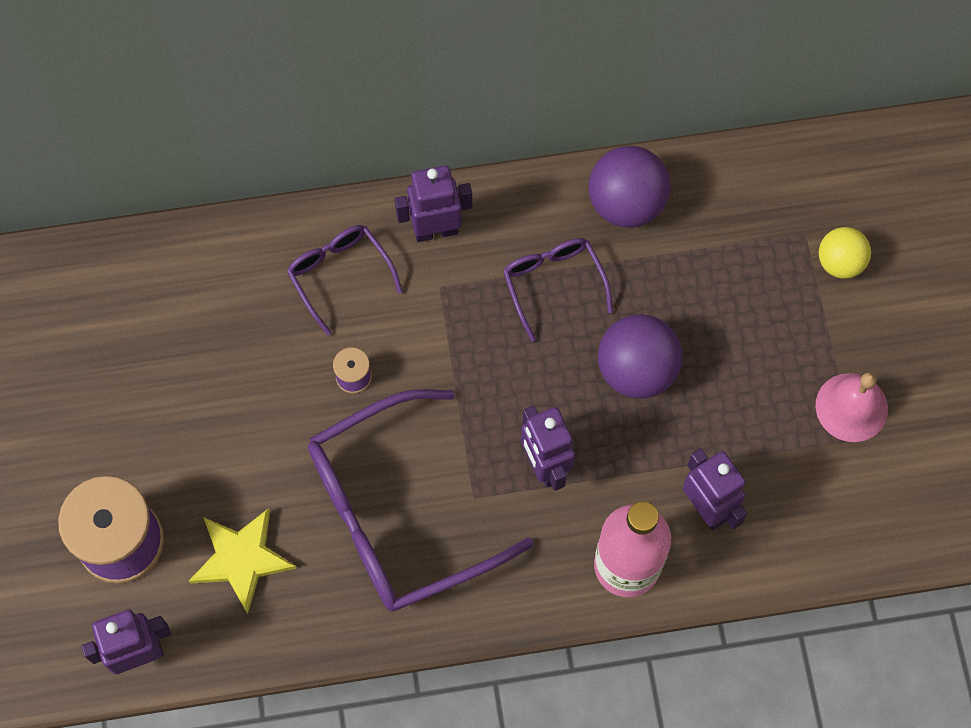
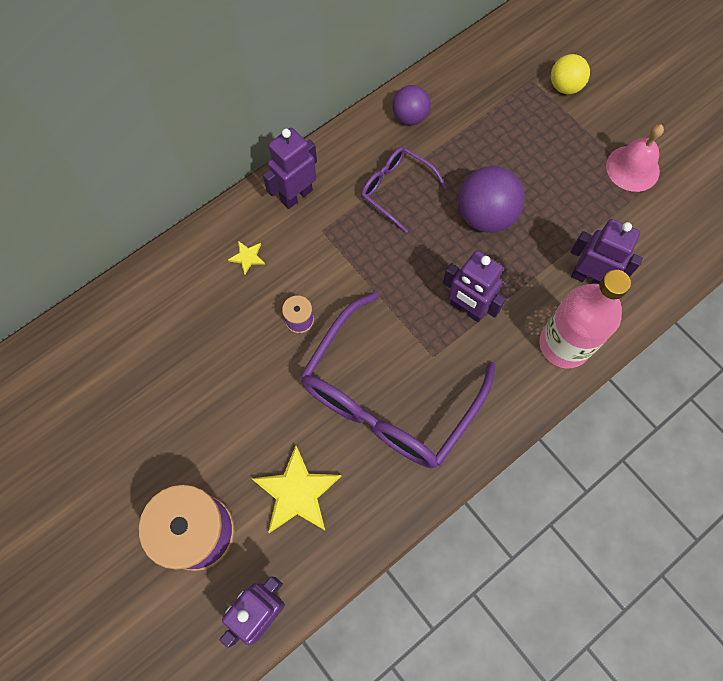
camera: 30 degrees left, 0 degrees up
purple glasses [287,225,403,335] -> yellow star [228,241,265,274]
purple ball [589,146,670,228] -> purple ball [392,85,431,125], size x0.63

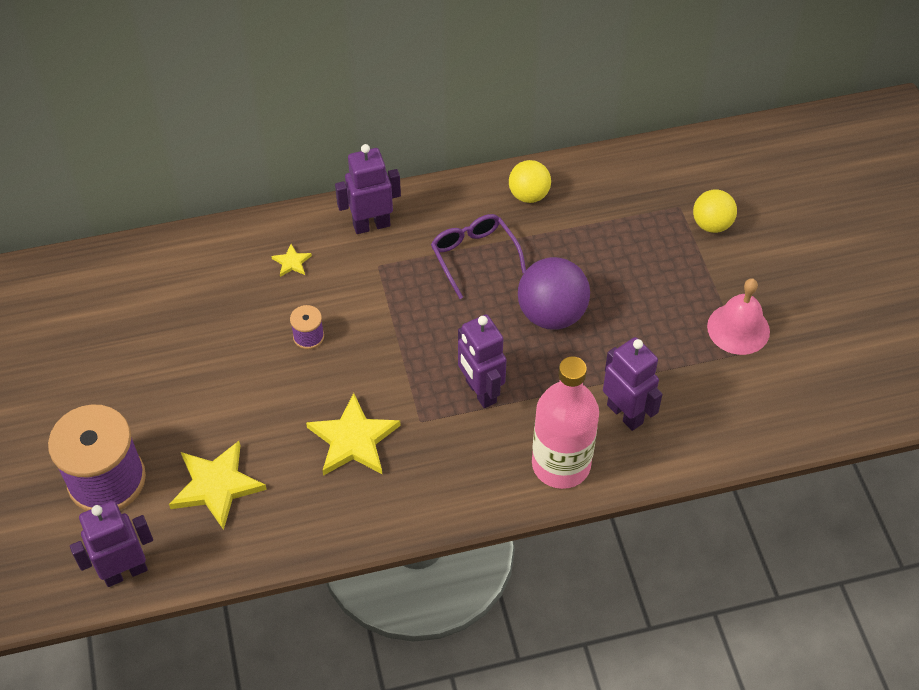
camera: 25 degrees right, 15 degrees down
purple glasses [300,292,496,468] -> yellow star [306,393,401,476]
purple ball [392,85,431,125] -> yellow ball [509,160,551,203]

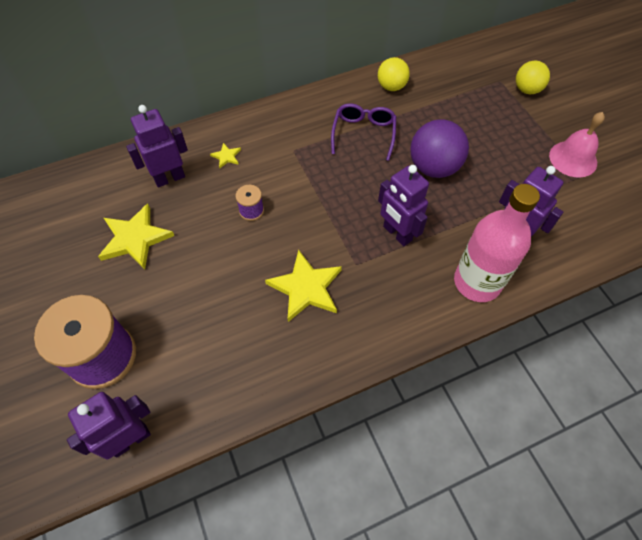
camera: 10 degrees left, 5 degrees up
yellow star [169,441,267,530] -> yellow star moved to [98,204,174,270]
purple robot [335,144,401,234] -> purple robot moved to [126,105,188,187]
purple glasses [431,214,526,299] -> purple glasses turned 45 degrees clockwise [331,104,396,161]

